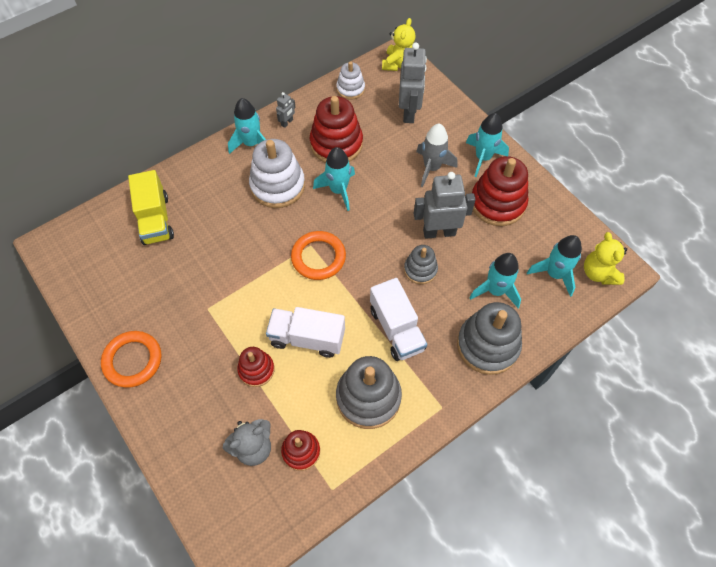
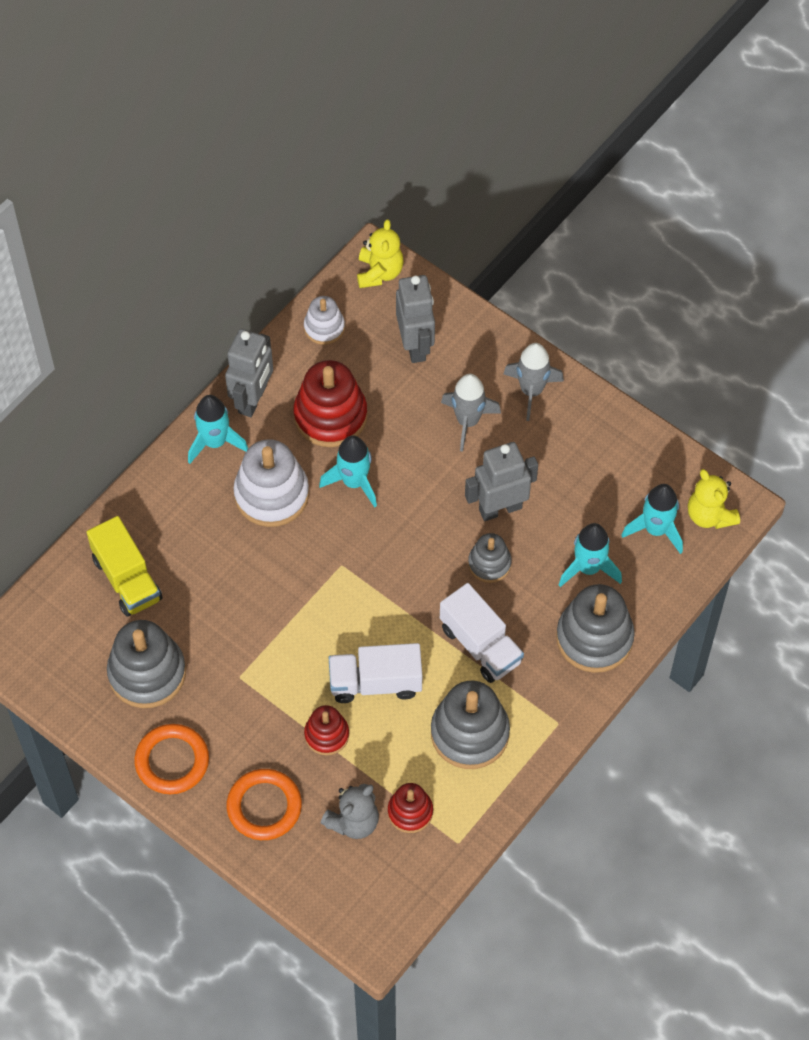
camera: 15 degrees left, 0 degrees up
grey robot [276,92,296,128] -> grey robot [225,329,273,417], size x2.11
orange ring [291,231,346,280] -> orange ring moved to [227,769,302,840]
turquoise rocket [466,113,509,177] -> grey rocket [504,343,564,421]
red stacking toy [472,156,528,226] -> none
none -> grey stacking toy [107,620,186,708]

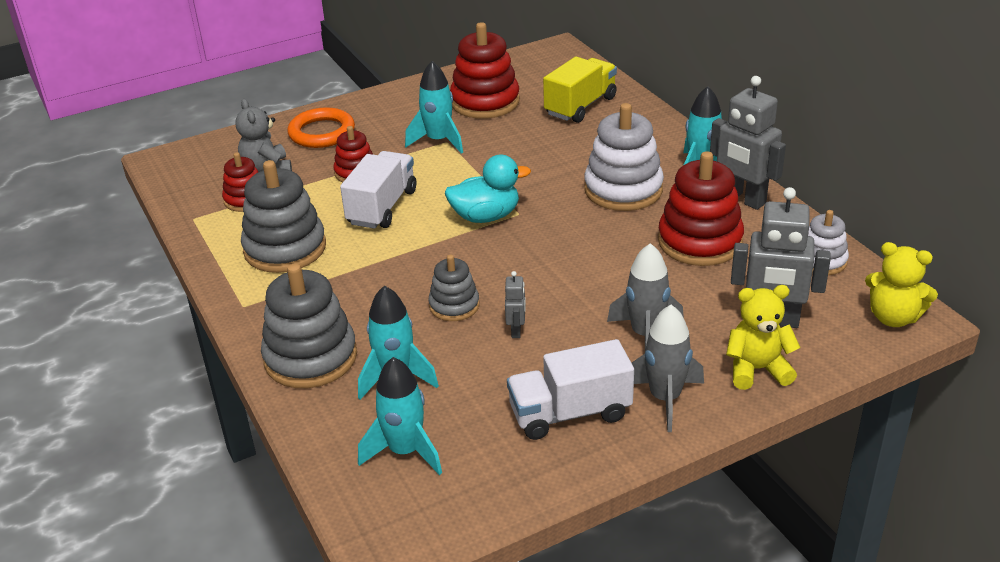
camera: 115 degrees right, 25 degrees down
yellow truck [87,516,162,617] -> yellow truck turned 135 degrees clockwise [543,57,617,123]
grey stacking toy [107,620,186,708] -> red stacking toy [450,22,520,119]
orange ring [134,724,209,794] -> none
turquoise rocket [319,435,377,508] -> turquoise rocket moved to [405,61,463,154]
white truck [440,583,524,683] -> white truck moved to [507,339,634,440]
grey robot [465,442,538,521] -> grey robot [505,271,526,338], size x0.47
yellow teddy bear [688,469,740,529] -> yellow teddy bear moved to [726,285,801,390]
none -> turquoise duck [445,155,531,223]

